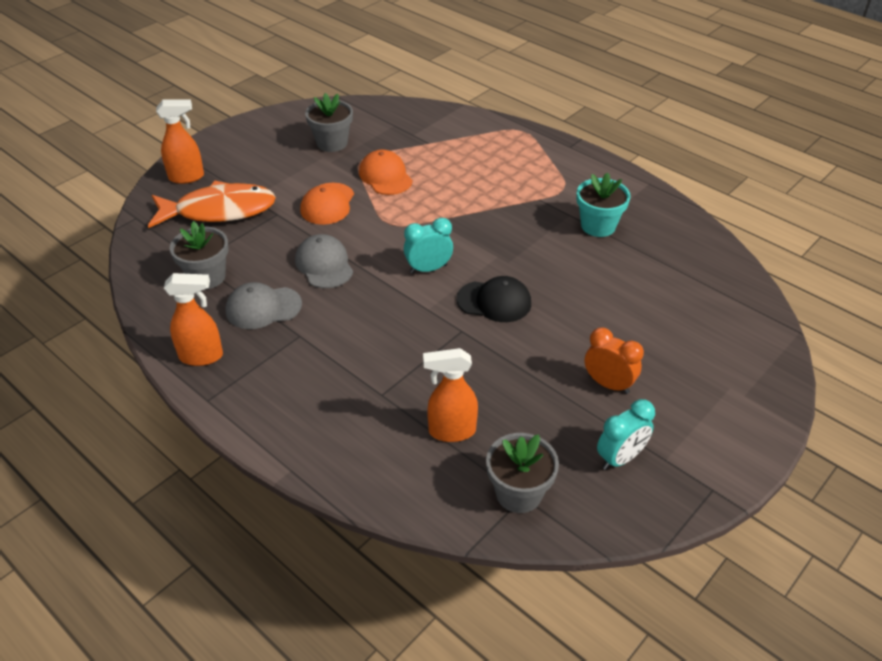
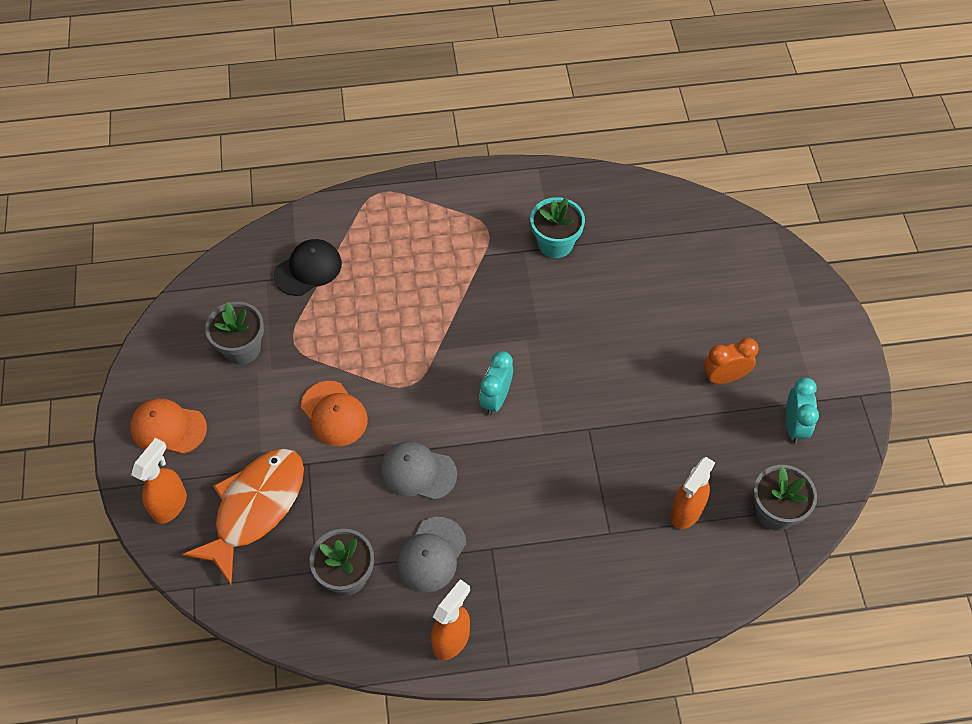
camera: 50 degrees left, 15 degrees up
orange cap [359,149,413,195] -> orange cap moved to [130,398,207,454]
black cap [457,276,531,322] -> black cap moved to [274,239,342,296]

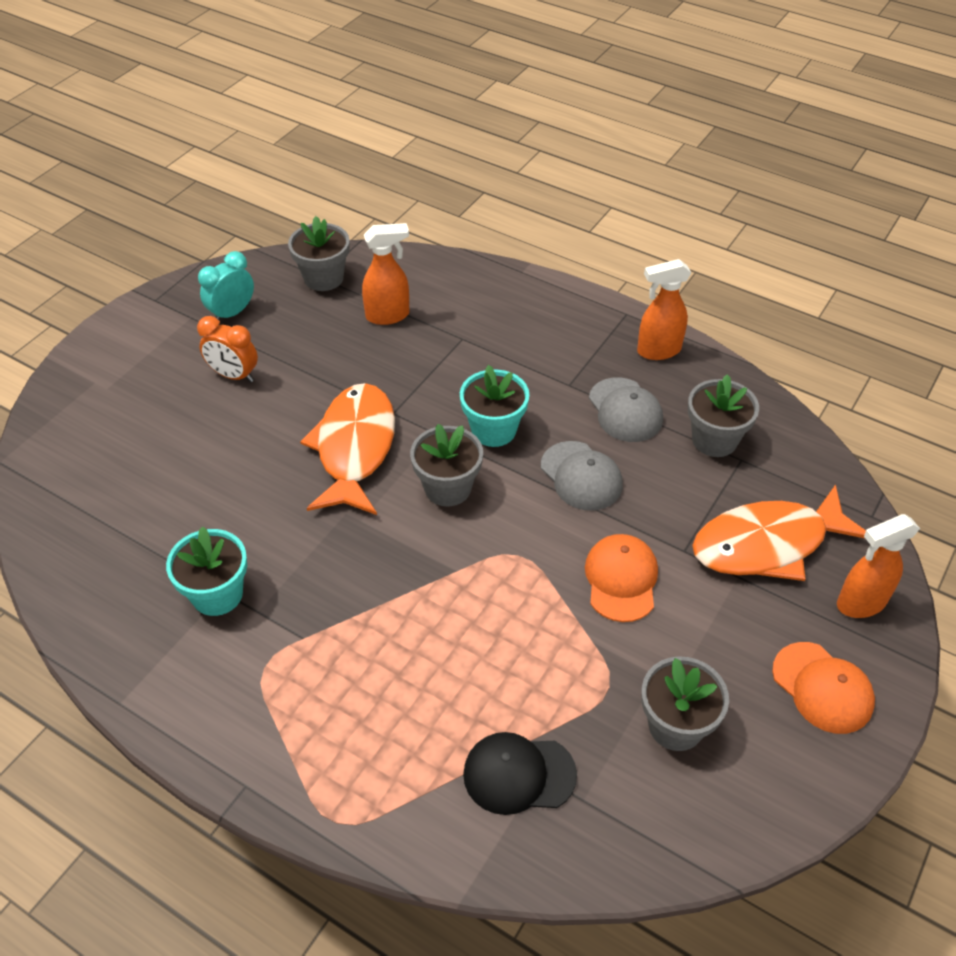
camera: 140 degrees left, 10 degrees down
grey cap [396,517,466,593] -> grey cap turned 90 degrees clockwise [589,377,663,442]
turquoise clock [479,351,513,415] -> grey flower pot [410,424,483,507]
none -> orange fish [300,383,395,515]
none -> turquoise flower pot [460,365,529,447]

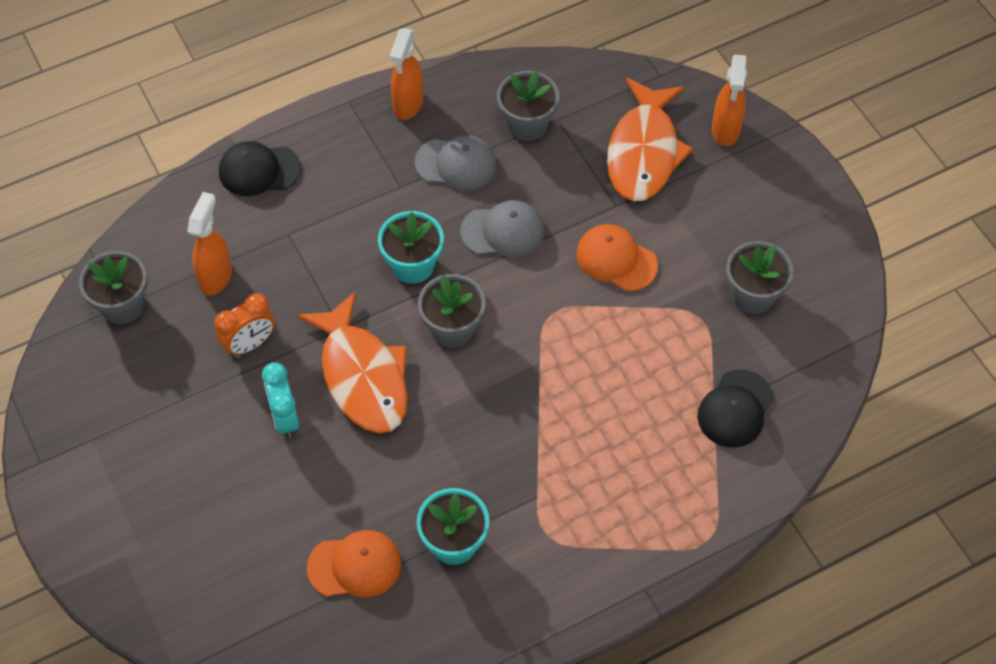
camera: 60 degrees left, 10 degrees up
orange clock [197,316,258,383] -> orange clock moved to [214,293,275,357]
turquoise clock [198,251,254,321] -> turquoise clock moved to [262,362,299,438]
orange fish [300,383,395,515] -> orange fish turned 150 degrees counterclockwise [297,291,408,433]
orange cap [772,642,875,734] -> orange cap moved to [307,530,401,597]
none -> black cap [219,141,301,196]

